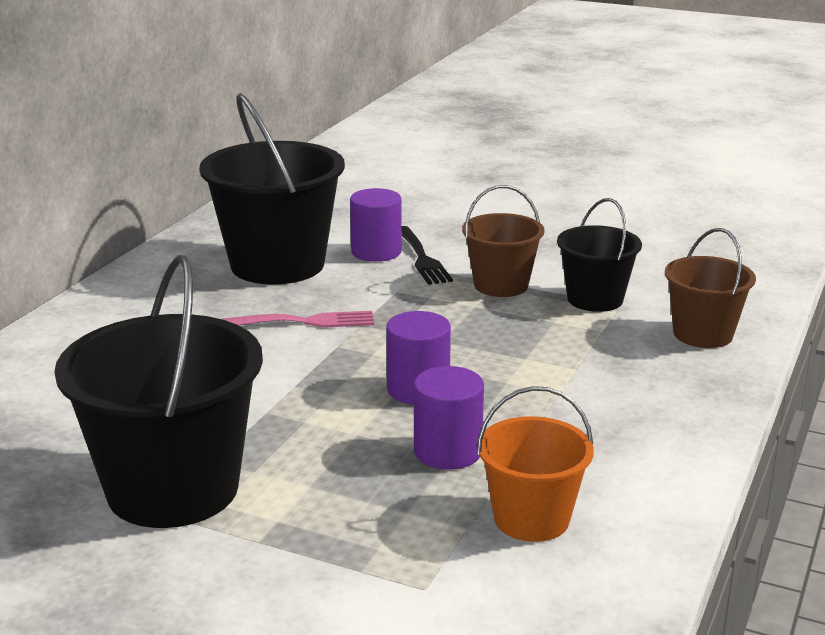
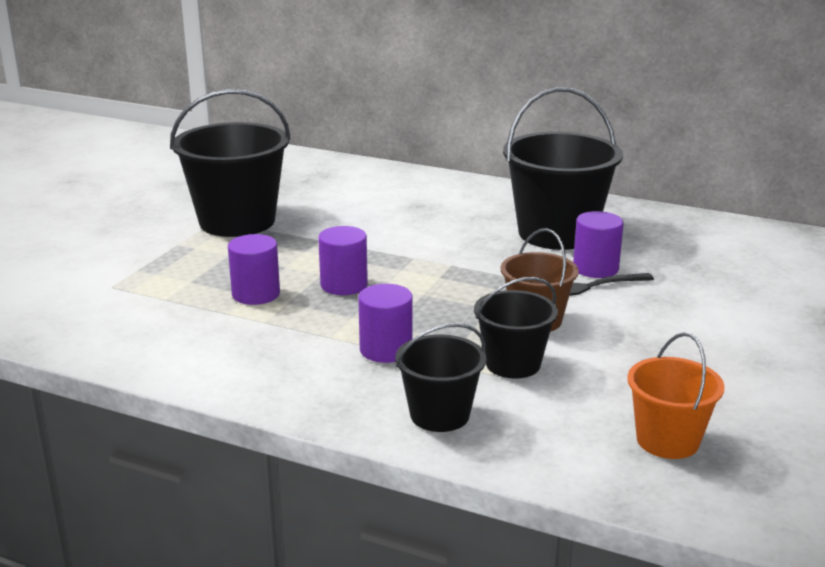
camera: 90 degrees right, 0 degrees up
pink fork [222,311,374,328] -> none
orange bucket [477,386,594,542] -> orange bucket moved to [627,332,725,459]
brown bucket [665,228,756,348] -> black bucket [395,323,486,432]
none -> purple cylinder [358,284,413,363]

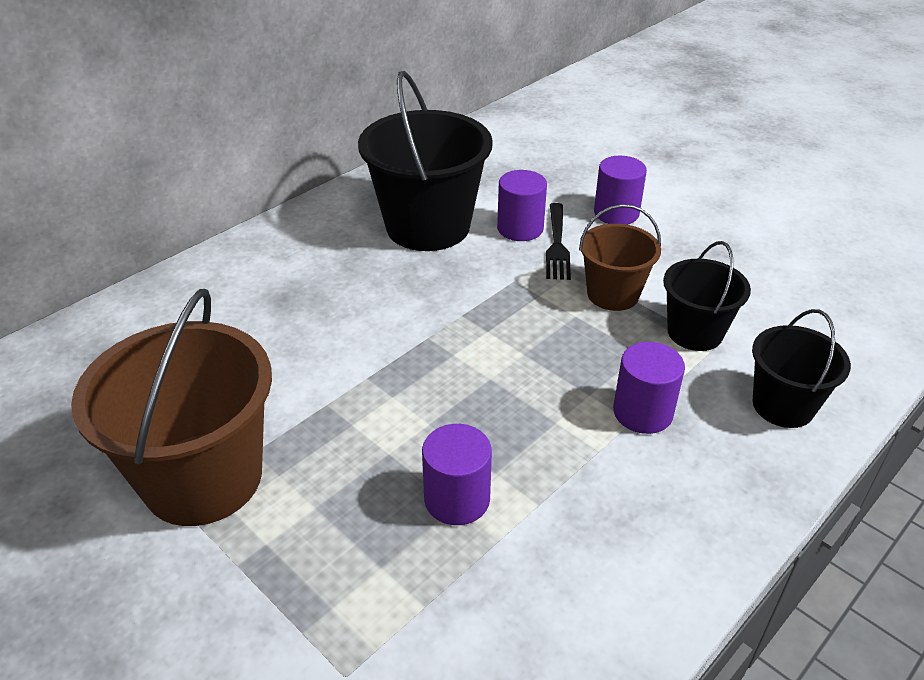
camera: 70 degrees left, 15 degrees up
black bucket [170,89,291,237] -> brown bucket [71,289,272,526]
purple cylinder [318,226,368,295] -> purple cylinder moved to [594,156,647,224]
orange bucket [627,332,725,459] -> none

